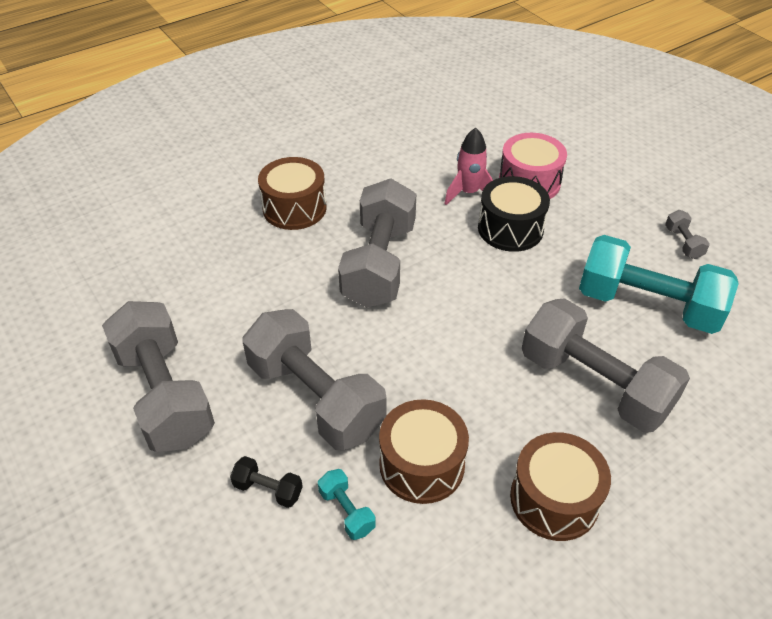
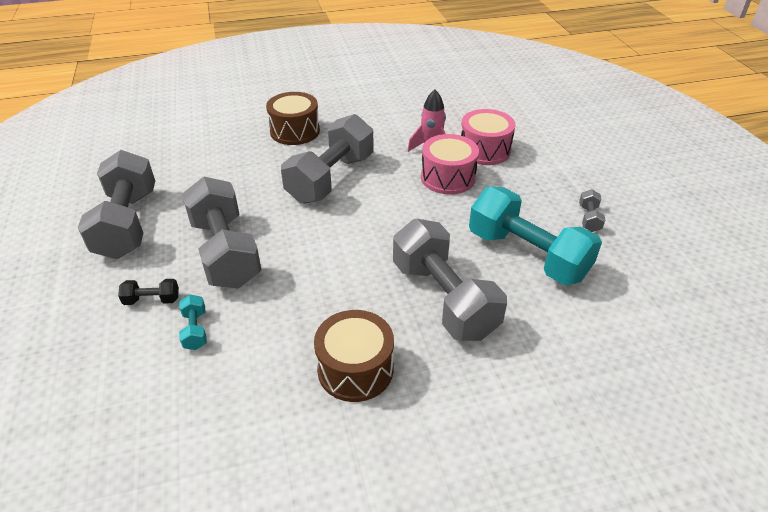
camera: 20 degrees right, 5 degrees down
black dumbbell [230,456,303,508] -> black dumbbell turned 45 degrees counterclockwise [118,279,179,305]
brown drum [379,399,469,504] -> none
black drum [478,176,550,252] -> pink drum [421,134,479,195]

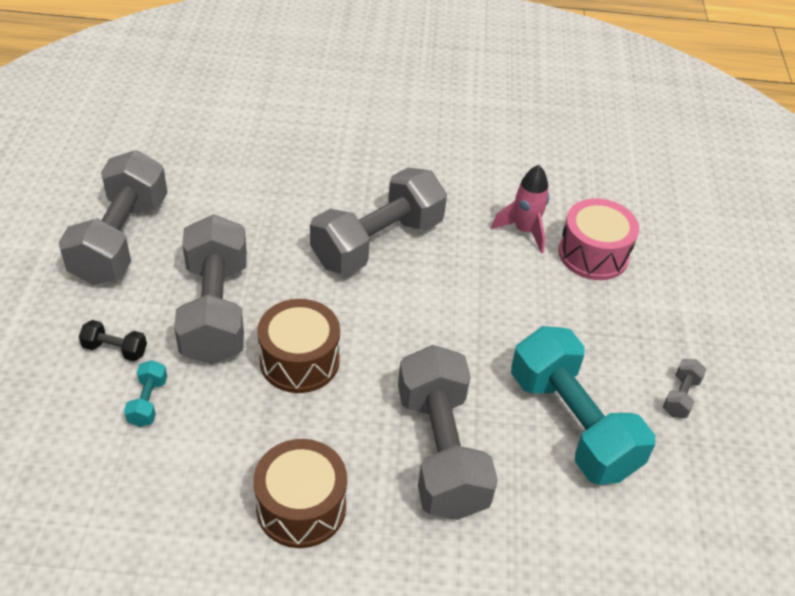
camera: 15 degrees right, 5 degrees up
brown drum [266,92,320,145] -> brown drum moved to [257,299,340,393]
pink drum [421,134,479,195] -> none

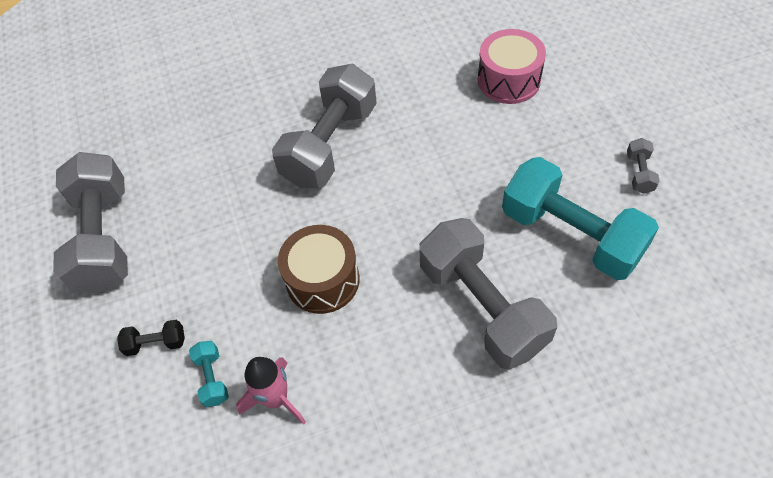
camera: 15 degrees left, 10 degrees up
grey dumbbell [174,214,247,365] -> none
brown drum [254,439,347,548] -> none
pink rocket [491,165,549,253] -> pink rocket moved to [236,357,306,425]

